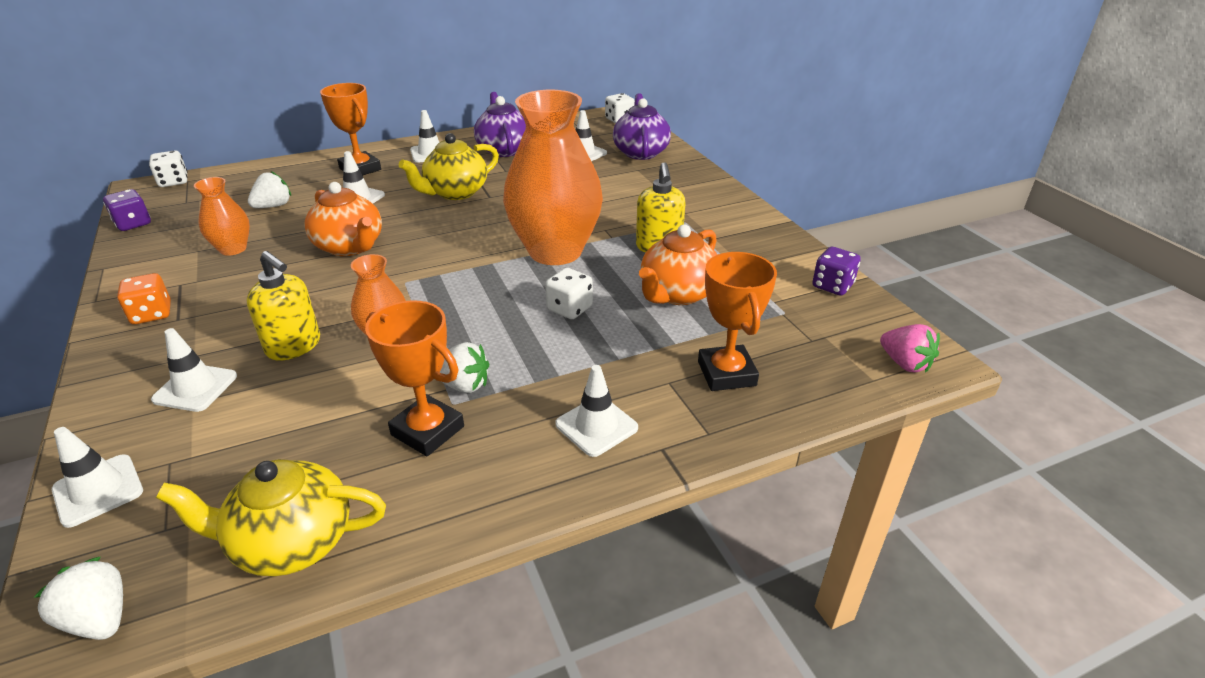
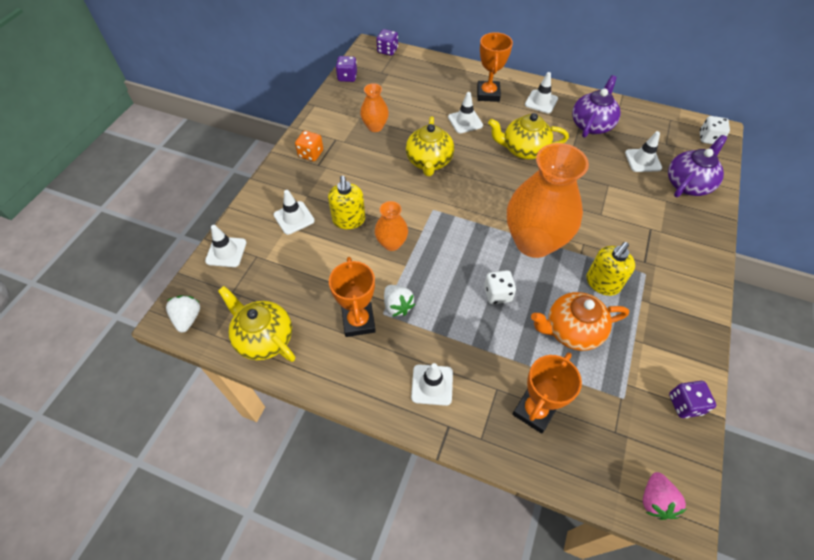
camera: 45 degrees right, 20 degrees up
white dice [149,150,188,187] -> purple dice [376,29,398,56]
white strawberry [248,171,291,208] -> none
orange teapot [304,182,382,256] -> yellow teapot [406,116,454,176]

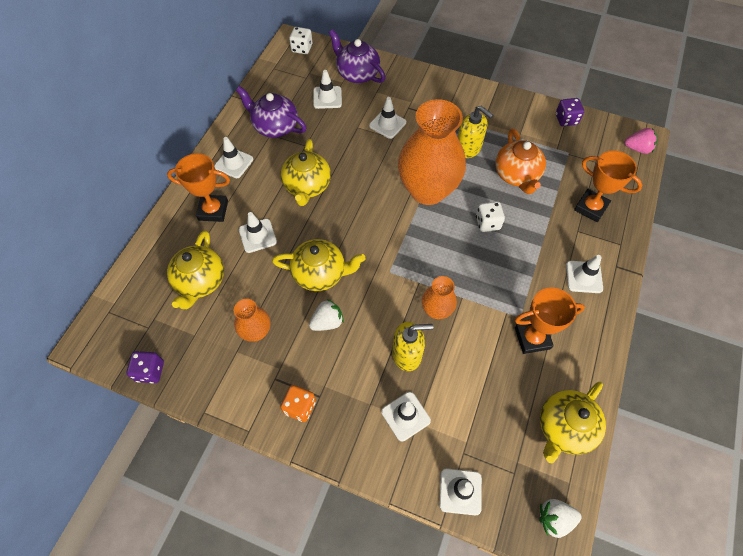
camera: 90 degrees left, 5 degrees up
purple dice [376,29,398,56] -> none
white strawberry [384,285,415,317] -> white strawberry moved to [309,299,344,331]
none -> yellow teapot [167,230,224,309]
none -> white traffic cone [369,97,406,139]

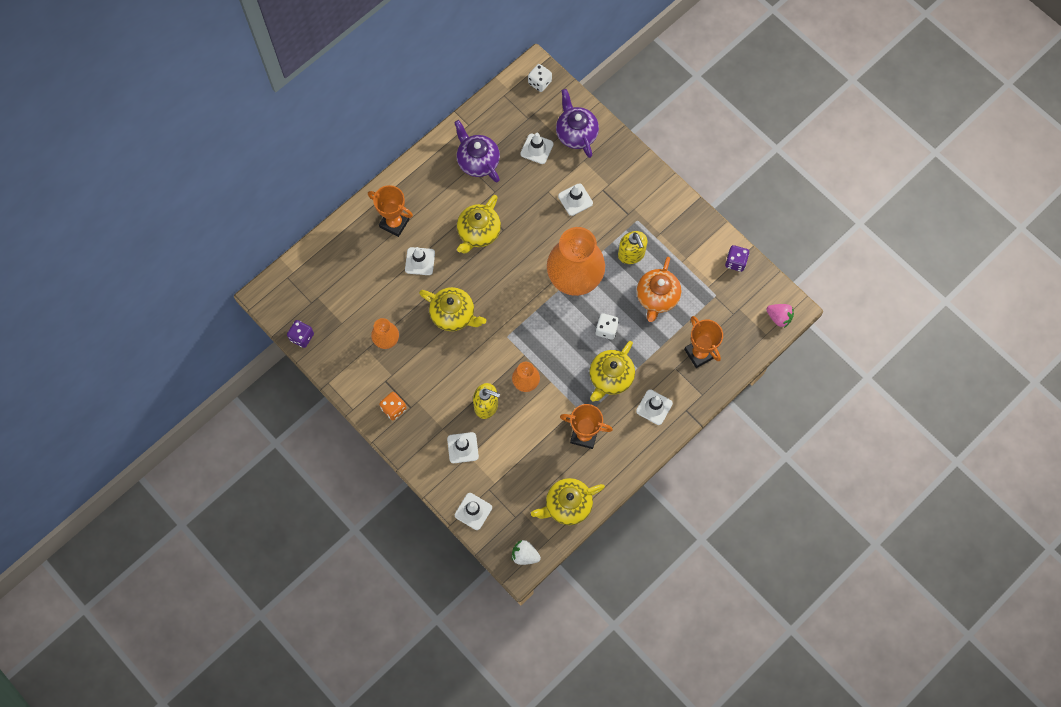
camera: 25 degrees right, 10 degrees up
yellow teapot [167,230,224,309] -> yellow teapot moved to [590,341,635,401]
white traffic cone [214,137,253,178] -> none
white strawberry [309,299,344,331] -> none

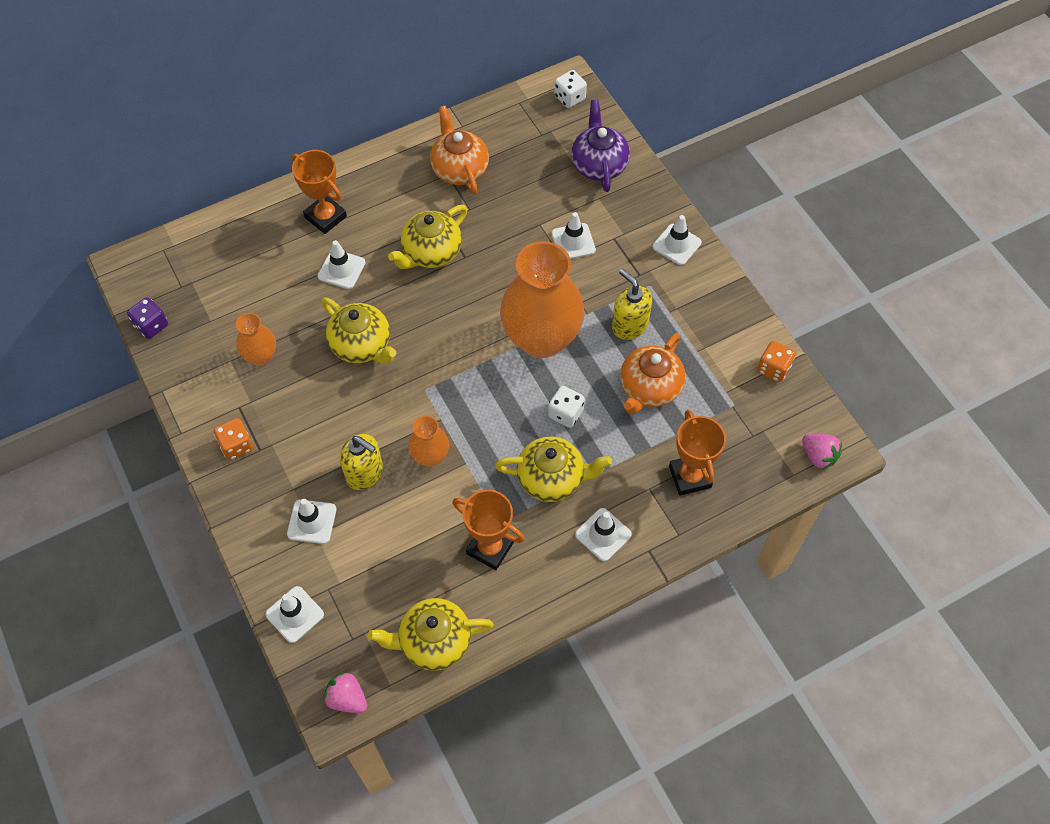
camera: 15 degrees right, 10 degrees down
purple teapot [454,120,500,182] -> orange teapot [430,105,489,195]
white strawberry [512,540,541,565] -> pink strawberry [323,671,367,713]
white traffic cone [520,133,554,164] -> white traffic cone moved to [653,215,702,265]
yellow teapot [590,341,635,401] -> yellow teapot turned 135 degrees counterclockwise [495,436,612,502]
yellow soap dispenser [618,231,647,264] -> yellow soap dispenser turned 150 degrees clockwise [612,269,652,340]
purple dice [725,245,749,272] -> orange dice [757,341,796,382]

